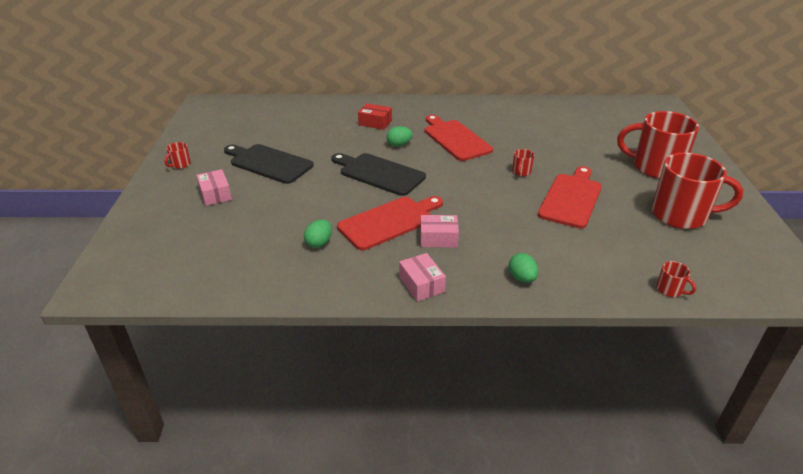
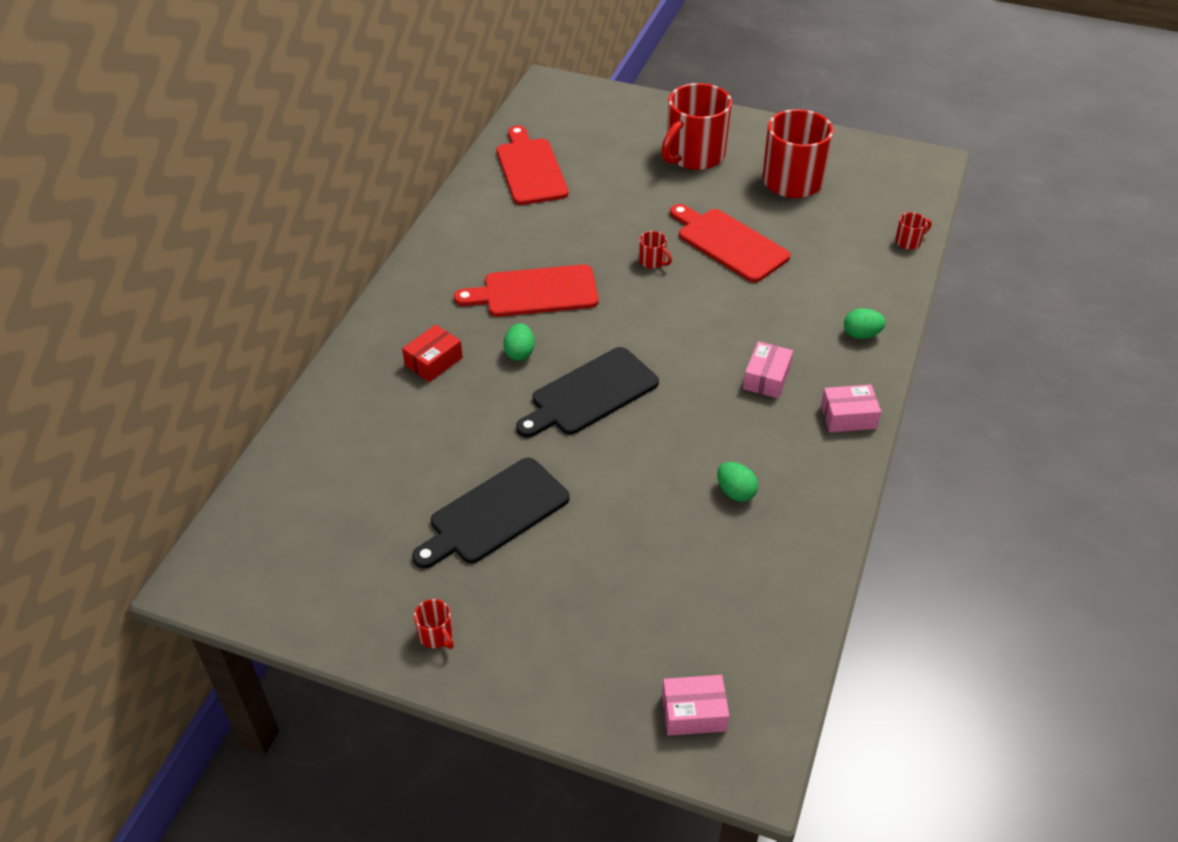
camera: 70 degrees left, 10 degrees up
pink box [196,169,232,206] -> pink box moved to [662,675,729,736]
red cutting board [337,196,443,250] -> red cutting board moved to [497,125,569,205]

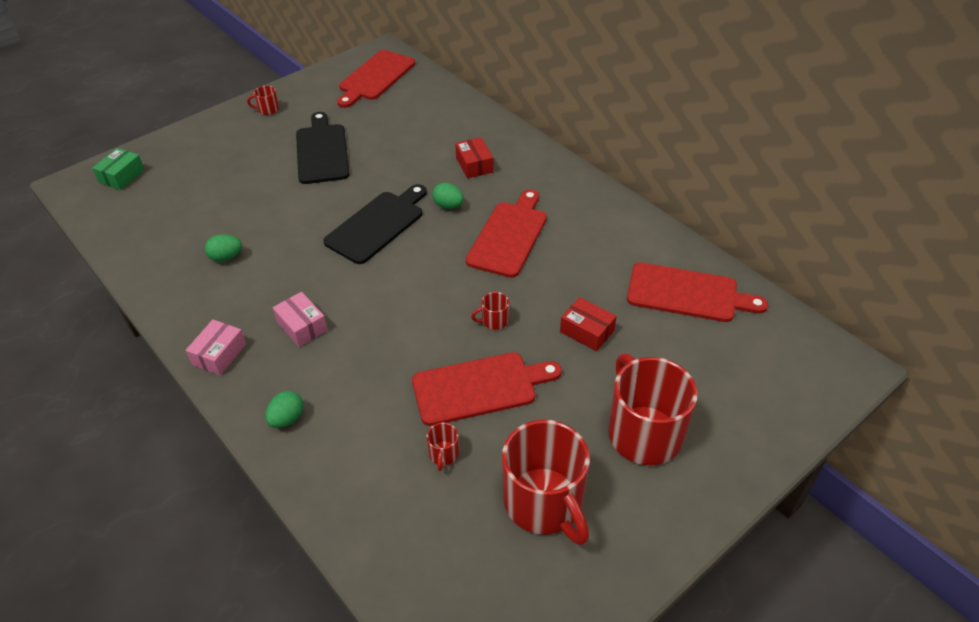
camera: 120 degrees right, 0 degrees up
black cutting board [516,347,659,437] -> black cutting board turned 45 degrees clockwise [323,184,427,264]
pink box [662,675,729,736] -> green box [92,148,145,190]
red mug [895,212,932,249] -> red mug moved to [426,423,459,471]
none -> red cutting board [337,50,415,108]
none -> red box [560,297,617,351]

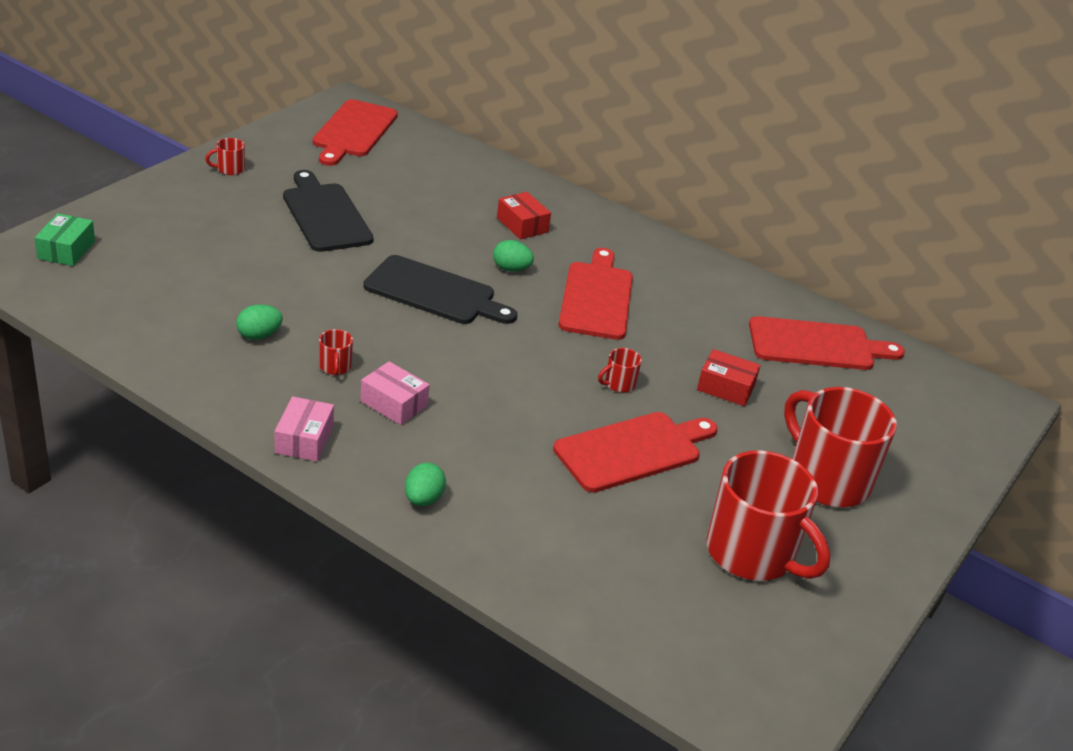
camera: 20 degrees left, 10 degrees down
black cutting board [323,184,427,264] -> black cutting board turned 90 degrees clockwise [363,255,517,324]
red mug [426,423,459,471] -> red mug moved to [319,329,353,376]

